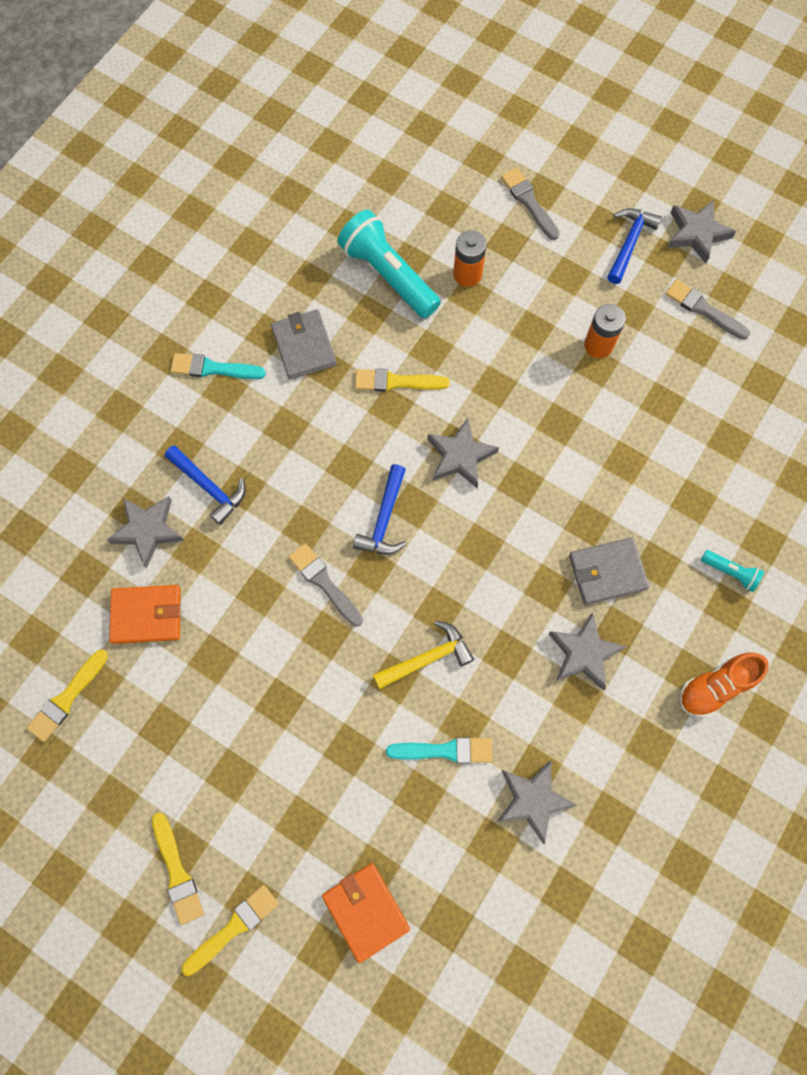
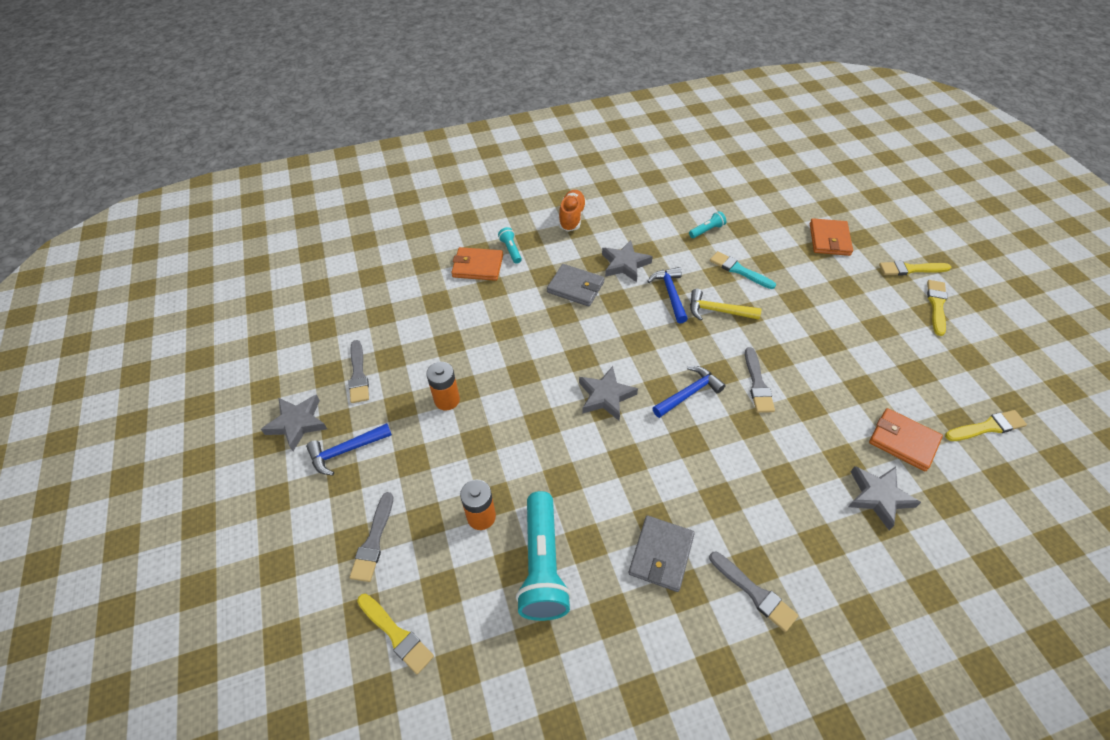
camera: 140 degrees left, 20 degrees down
blue hammer [165,446,246,525] -> blue hammer moved to [647,267,688,324]
turquoise brush [171,353,266,379] -> grey brush [709,552,798,632]
yellow brush [355,369,450,392] -> yellow brush moved to [357,594,434,675]
grey star [497,761,577,844] -> turquoise flashlight [689,211,726,238]
orange shoe [679,652,769,718] -> orange shoe turned 90 degrees counterclockwise [559,190,586,231]
none -> orange wallet [451,247,503,281]

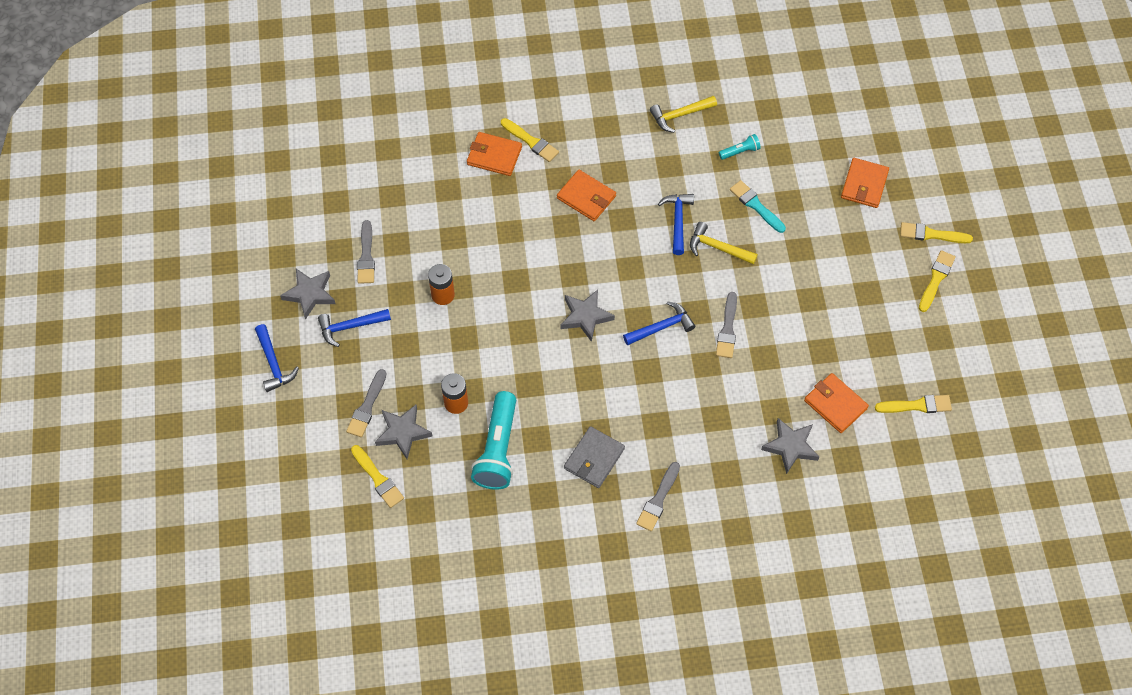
camera: 10 degrees right, 10 degrees up
turquoise flashlight [498,227,522,264] -> yellow brush [501,118,559,162]
grey wallet [547,264,605,307] -> orange wallet [557,170,616,221]
orange shoe [559,190,586,231] -> none
grey star [602,240,653,282] -> grey star moved to [375,405,433,459]
grey brush [709,552,798,632] -> grey brush turned 60 degrees clockwise [636,462,680,531]
none -> blue hammer [255,324,299,392]
none -> yellow hammer [650,96,717,133]

